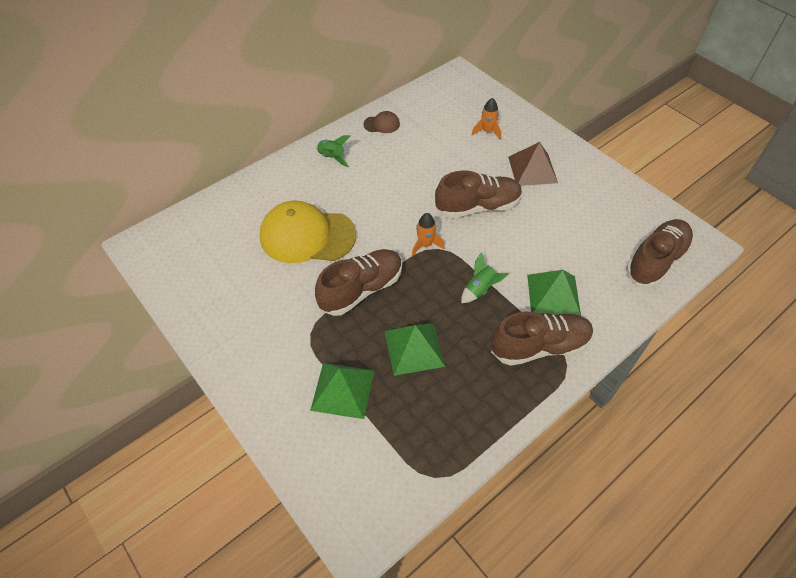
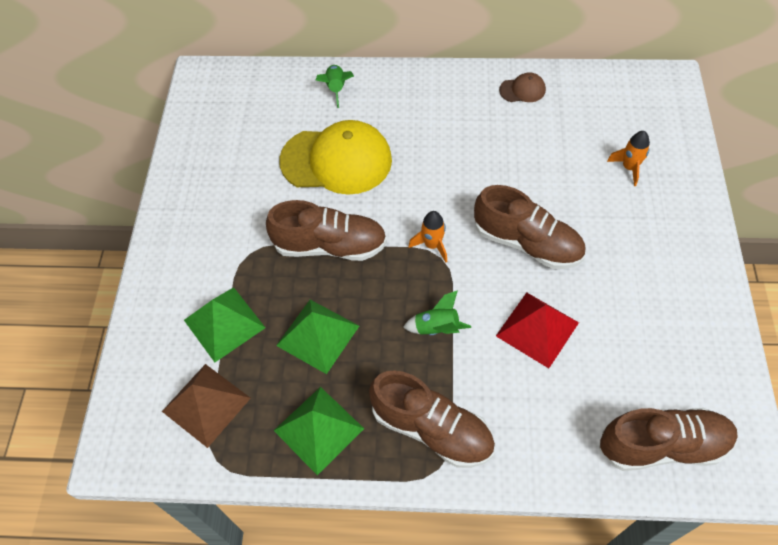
camera: 45 degrees right, 5 degrees up
yellow cap [260,201,356,263] -> yellow cap turned 135 degrees clockwise [279,120,392,195]
green rocket [315,135,350,167] -> green rocket moved to [316,65,354,108]
brown cap [364,111,400,133] -> brown cap turned 45 degrees counterclockwise [499,72,546,102]
brown pyramid [508,142,558,186] -> brown pyramid moved to [162,364,251,448]
green pyramid [527,270,581,316] -> green pyramid moved to [274,387,364,475]
none -> red pyramid [496,293,579,368]

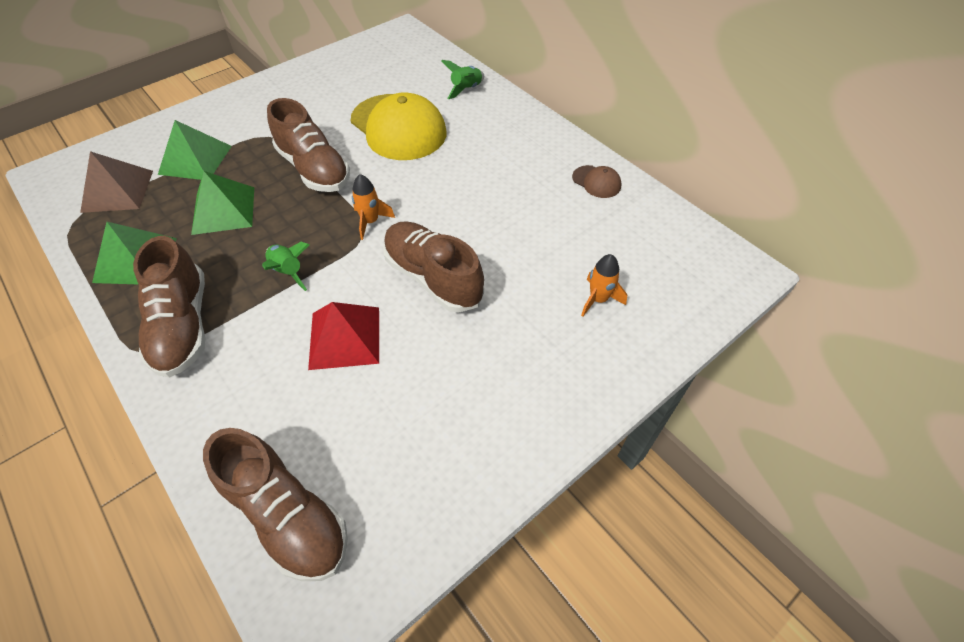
camera: 45 degrees right, 5 degrees down
brown shoe [474,185,586,269] -> brown shoe turned 150 degrees clockwise [383,221,484,313]

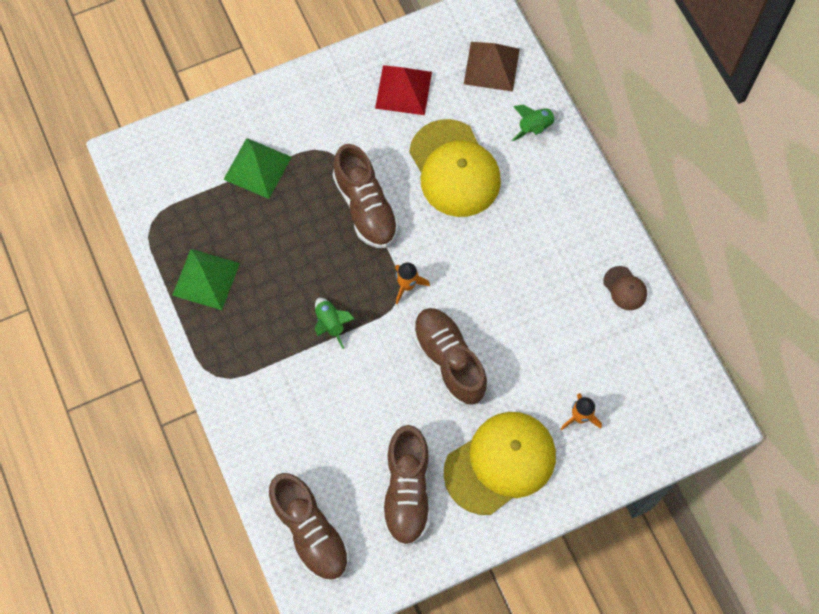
camera: 15 degrees right, 15 degrees up
brown pyramid [80,151,153,213] -> brown pyramid moved to [464,42,520,92]
brown shoe [133,236,205,378] -> brown shoe moved to [383,425,431,546]
green pyramid [191,171,254,235] -> none
red pyramid [308,302,379,370] -> red pyramid moved to [375,65,432,115]
none -> yellow cap [443,412,556,515]

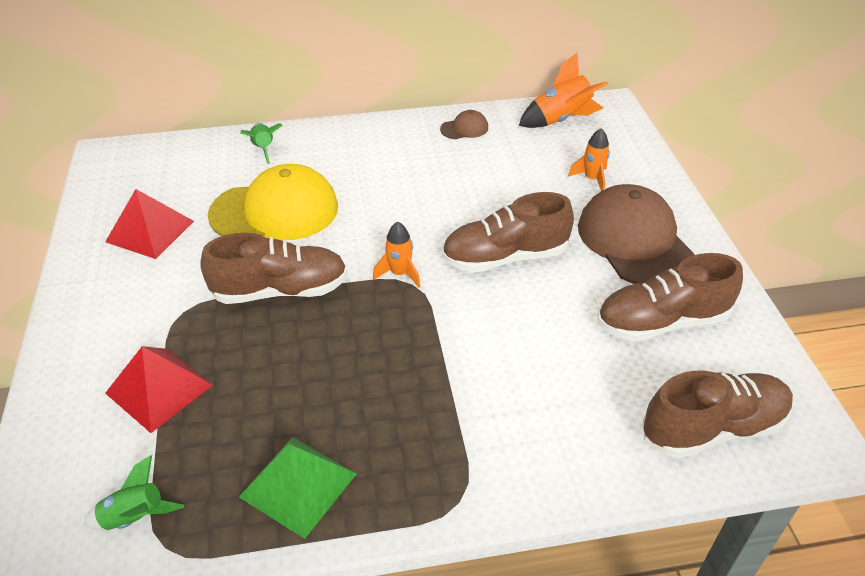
camera: 75 degrees left, 25 degrees down
green pyramid [223,138,292,199] -> red pyramid [105,346,213,433]
green rocket [315,298,355,349] -> green rocket moved to [84,455,184,530]
brown shoe [383,425,431,546] -> brown shoe turned 150 degrees clockwise [597,253,743,342]
yellow cap [443,412,556,515] -> brown cap [578,184,695,284]
brown pyramid [464,42,520,92] -> none
none -> orange rocket [519,52,608,128]

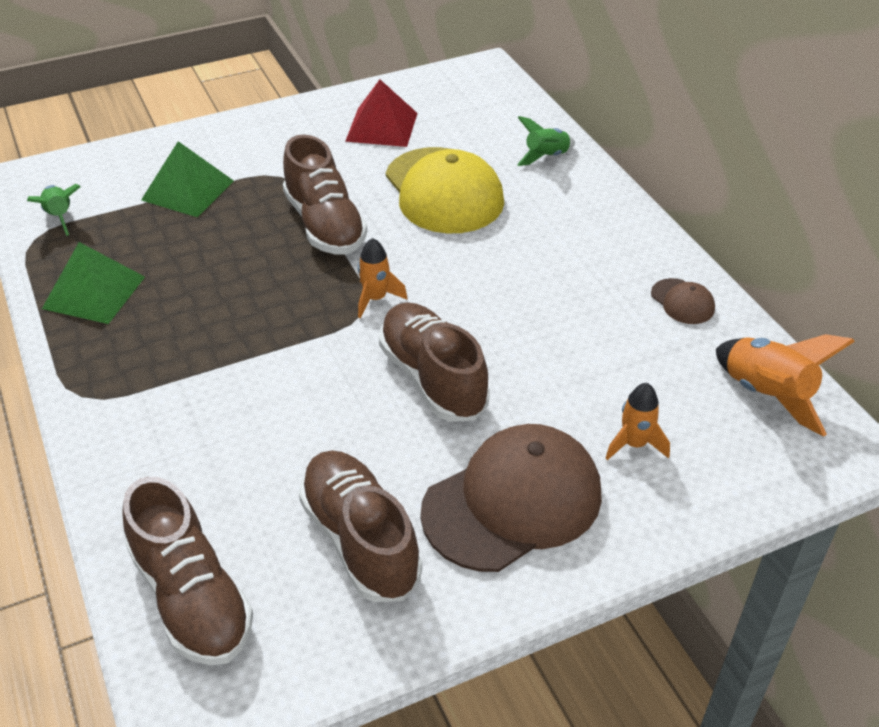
camera: 75 degrees right, 0 degrees up
red pyramid [105,346,213,433] -> green pyramid [141,141,234,217]

